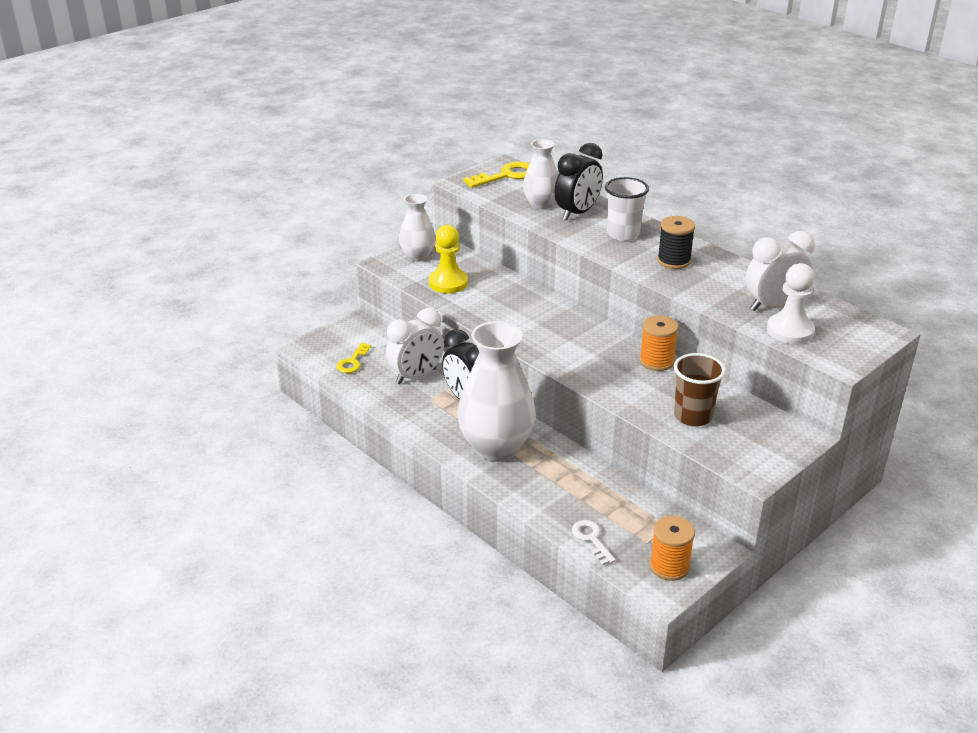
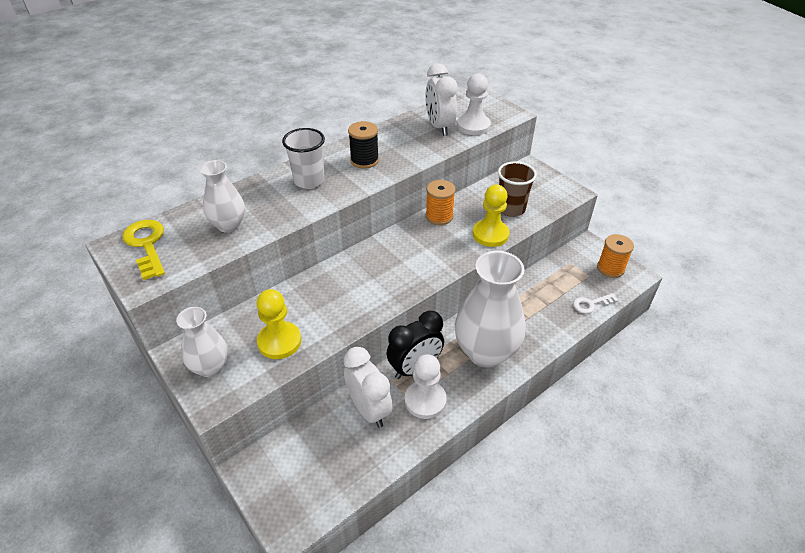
camera: 85 degrees left, 10 degrees up
yellow key [337,343,371,373] -> none
black clock [555,143,603,221] -> none
none -> white pawn [405,354,447,419]
none -> yellow pawn [473,185,509,247]

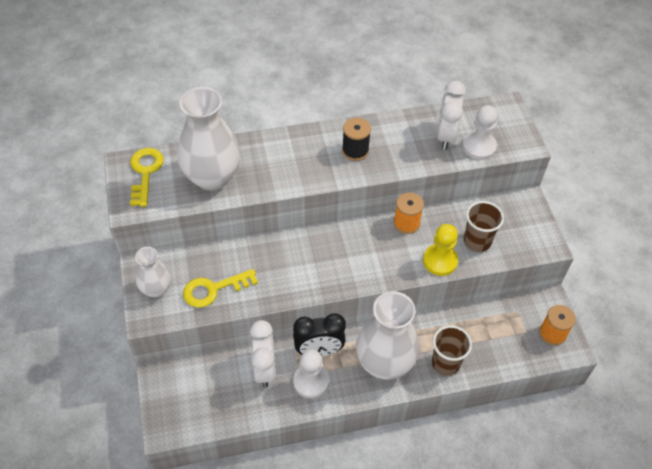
camera: 25 degrees right, 10 degrees up
white vase [200,160,245,233] -> white vase [177,87,241,191], size x1.81
yellow pawn [257,289,301,359] -> yellow key [183,269,258,308]
white cup [282,128,325,189] -> none
white key [573,293,618,314] -> none
none -> brown cup [432,325,472,376]

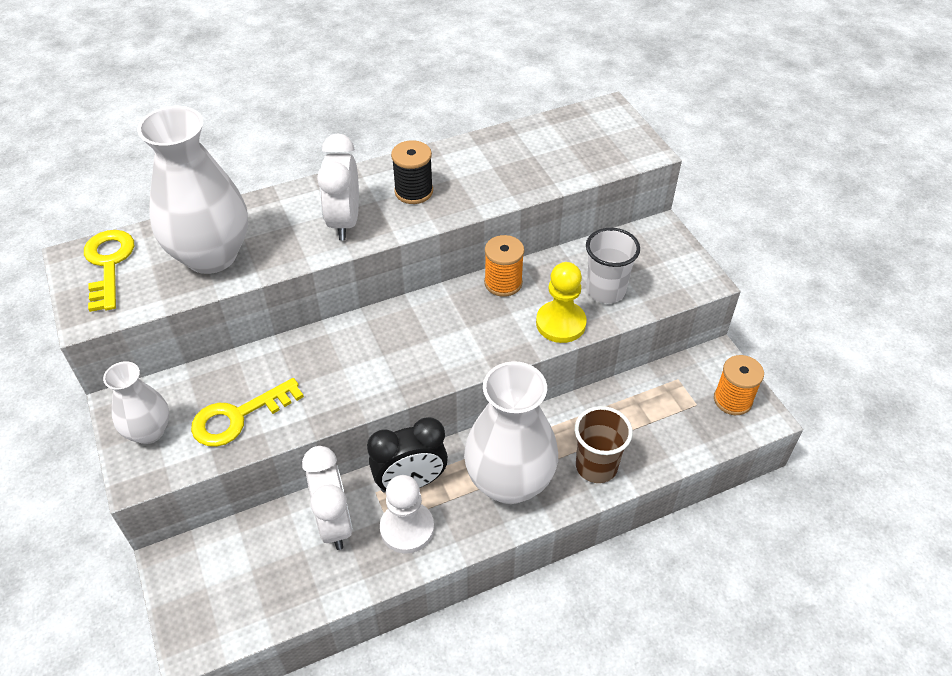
camera: 10 degrees left, 5 degrees down
white clock [437,81,466,150] -> white clock moved to [317,133,359,240]
white pawn [462,105,498,160] -> none
brown cup [464,201,504,252] -> white cup [586,228,640,303]

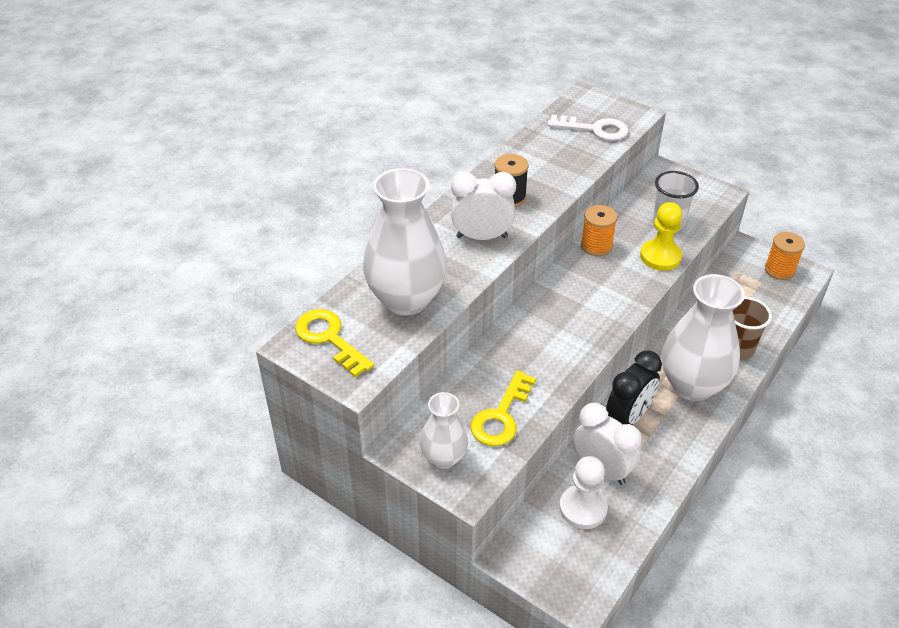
camera: 30 degrees left, 5 degrees down
white clock [317,133,359,240] -> white clock turned 120 degrees clockwise [451,172,516,240]
white pawn [380,475,434,554] -> white pawn moved to [559,456,608,529]
none -> white key [548,114,629,141]

